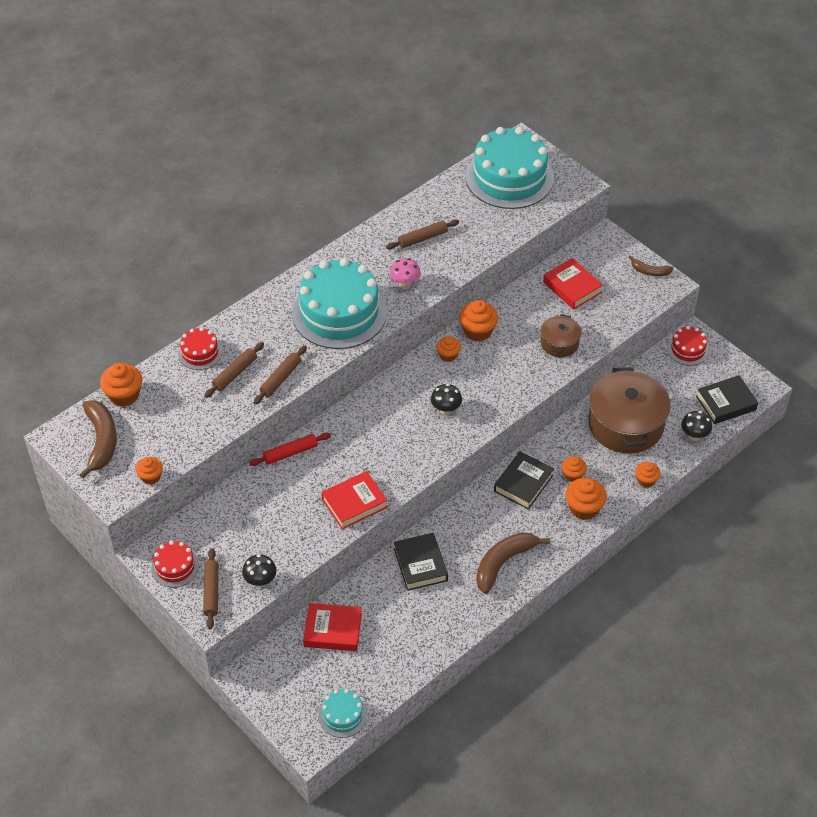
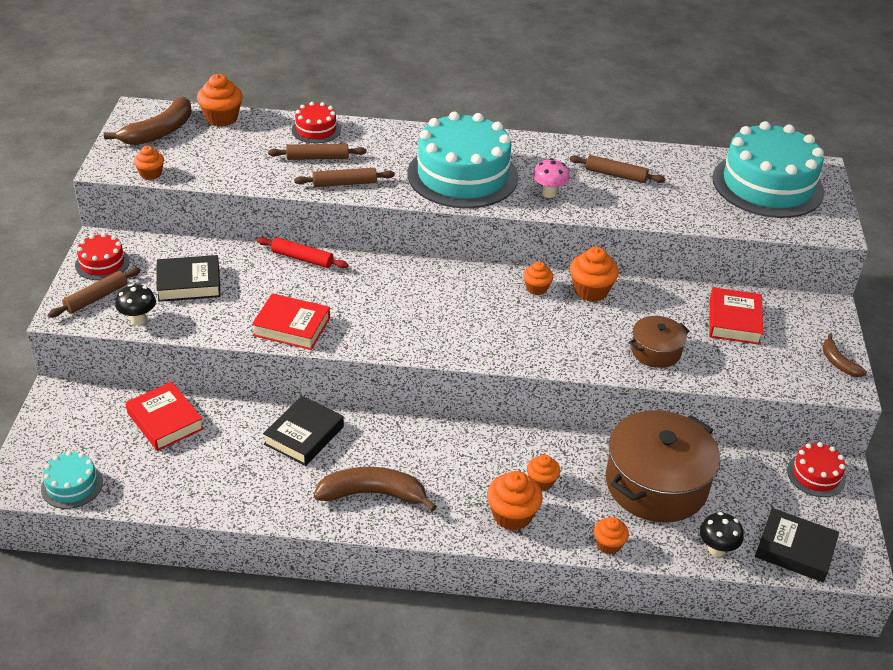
camera: 45 degrees right, 10 degrees down
black mushroom [431,384,462,415] -> none
black book [494,451,554,510] -> black book moved to [156,255,221,302]

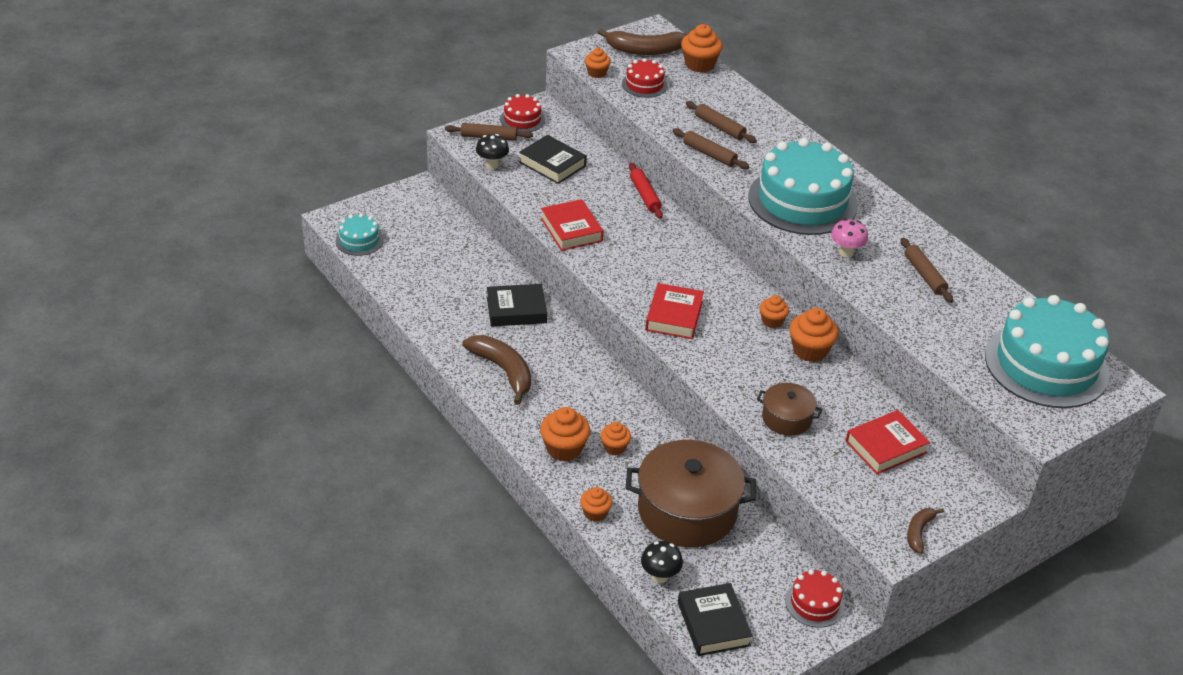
camera: 50 degrees right, 0 degrees up
red book [126,382,204,451] -> red book moved to [646,283,704,339]
red cake [292,102,341,143] -> red cake moved to [622,58,668,98]

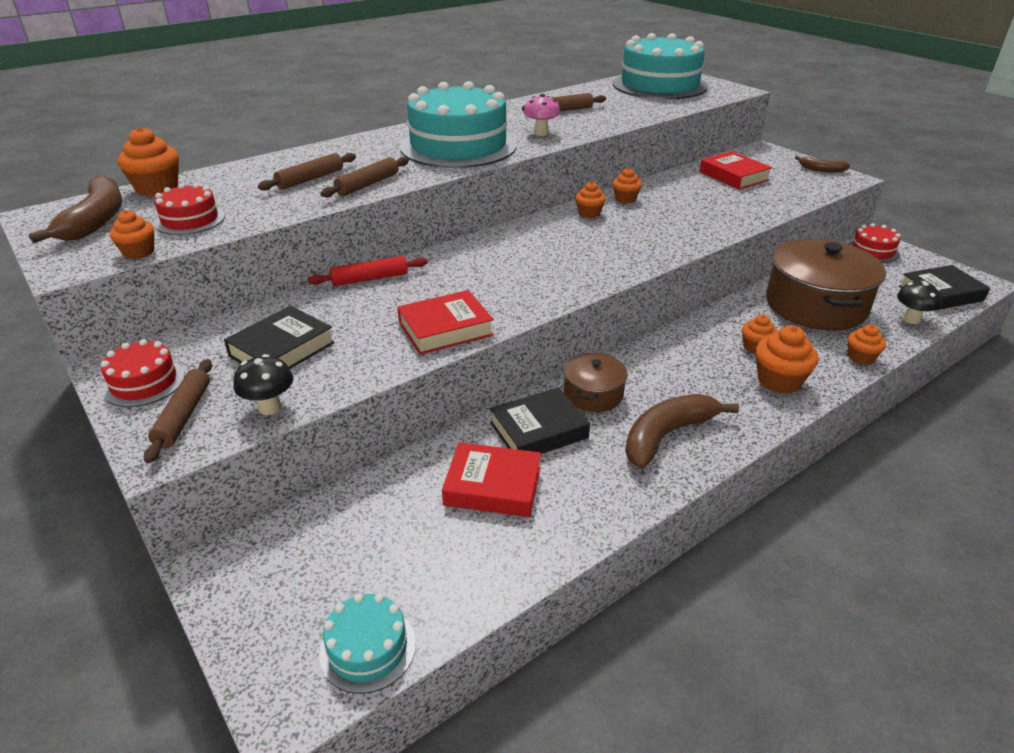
camera: 90 degrees left, 5 degrees down
black book [487,284,547,327] -> black book turned 75 degrees clockwise [490,387,590,454]
red book [646,283,704,339] -> red book moved to [442,442,541,517]
brown pot [757,383,823,436] -> brown pot moved to [564,353,628,412]
orange cupcake [790,308,838,362] -> orange cupcake [612,168,642,203], size x0.62

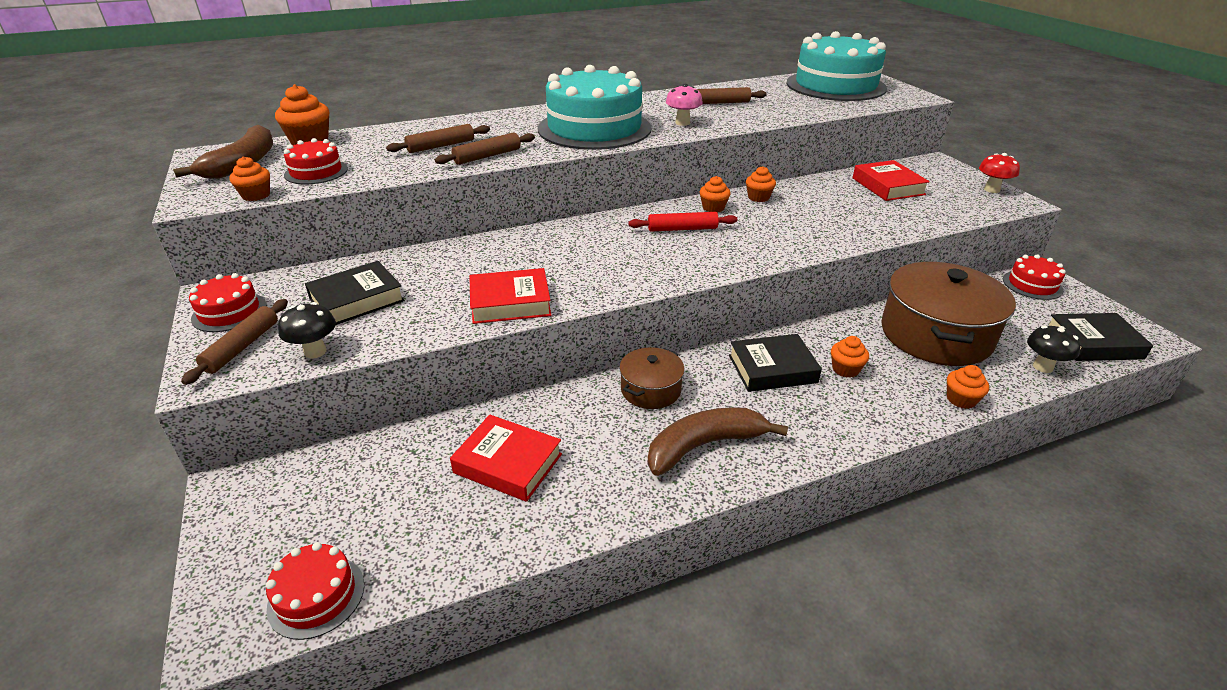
camera: 15 degrees right, 0 degrees up
red rolling pin [308,256,428,286] -> red rolling pin moved to [628,212,737,232]
turquoise cake [319,593,416,694] -> red cake [266,542,364,640]
black book [490,387,590,454] -> black book moved to [729,334,822,392]
orange cupcake [755,325,818,394] -> none
brown banana [795,156,850,173] -> red mushroom [979,153,1020,193]

